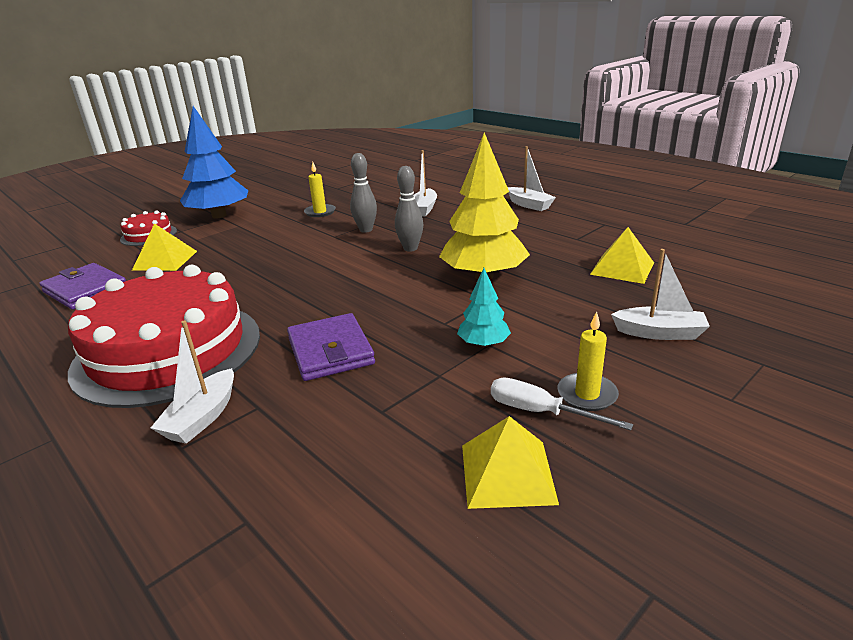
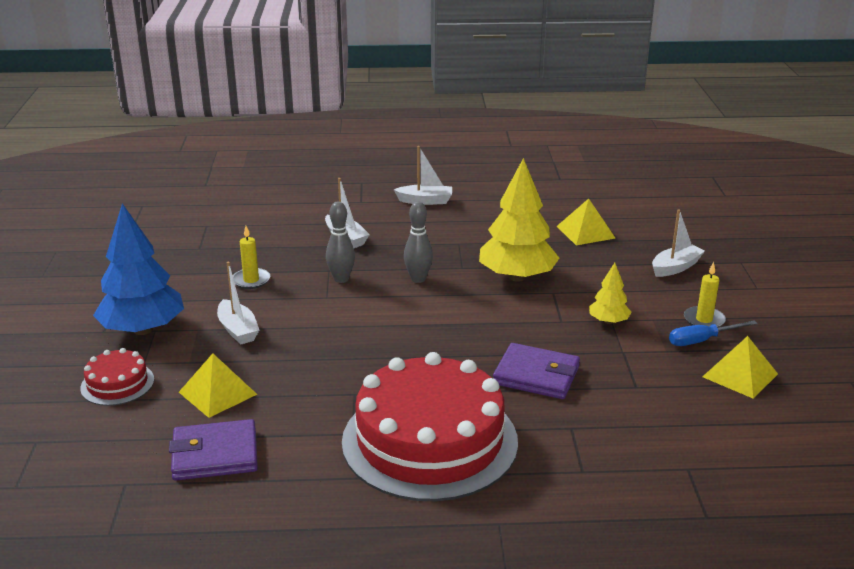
camera: 50 degrees left, 0 degrees up
white boat [151,320,234,444] -> white boat moved to [217,262,259,344]
turquoise tree [457,268,511,347] -> yellow tree [589,263,631,324]
white screwdriver [491,377,633,431] -> blue screwdriver [669,320,758,346]

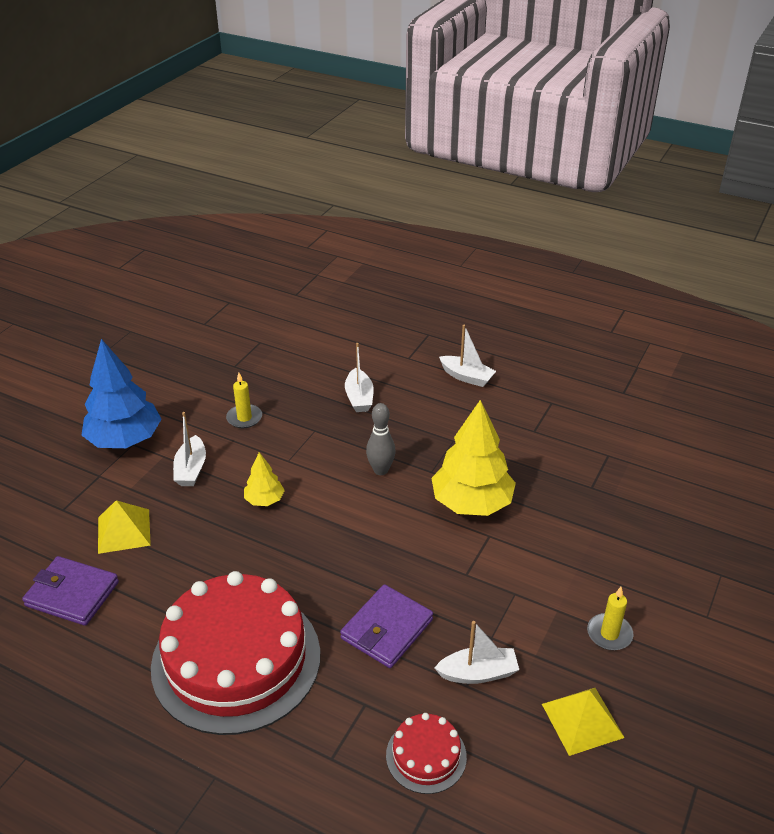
camera: 30 degrees right, 10 degrees up
red cake [80,348,154,406] -> red cake moved to [386,713,467,794]
grey bowling pin [326,202,355,283] -> none
purple wallet [493,343,580,399] -> purple wallet turned 75 degrees clockwise [340,584,433,668]
yellow pyramid [557,199,615,245] -> none
yellow tree [589,263,631,324] -> yellow tree moved to [244,452,285,506]
white boat [652,209,705,277] -> white boat moved to [435,621,519,684]
blue screwdriver [669,320,758,346] -> none

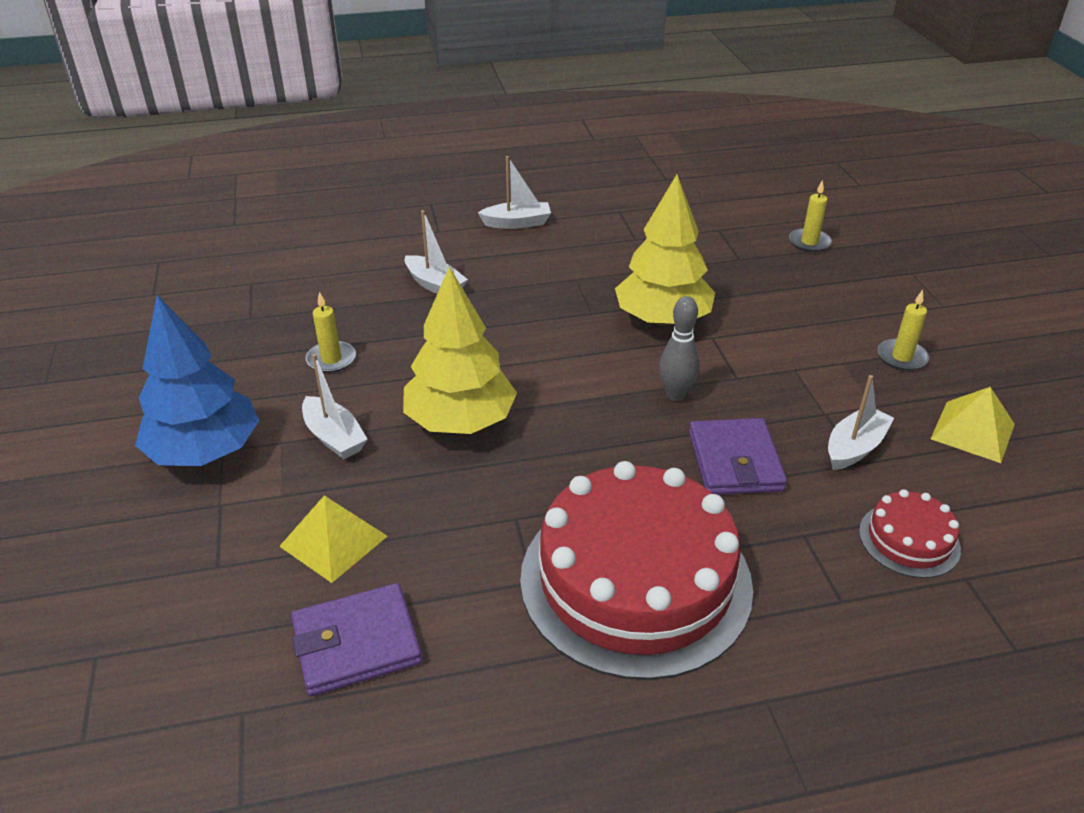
camera: 40 degrees left, 0 degrees up
yellow tree [244,452,285,506] -> yellow tree [403,267,517,434], size x2.03
grey bowling pin [366,403,396,475] -> grey bowling pin moved to [659,296,700,401]
none -> yellow candle [789,180,832,252]

